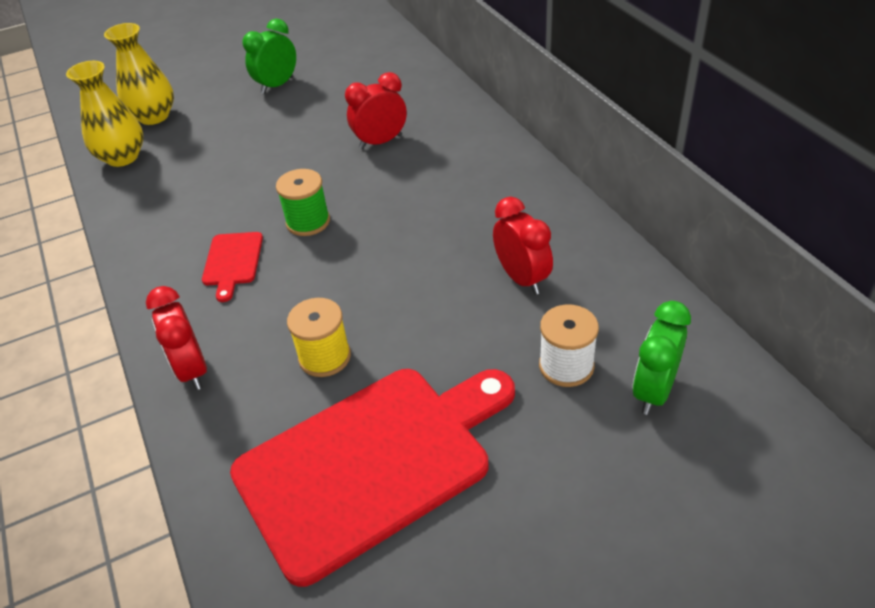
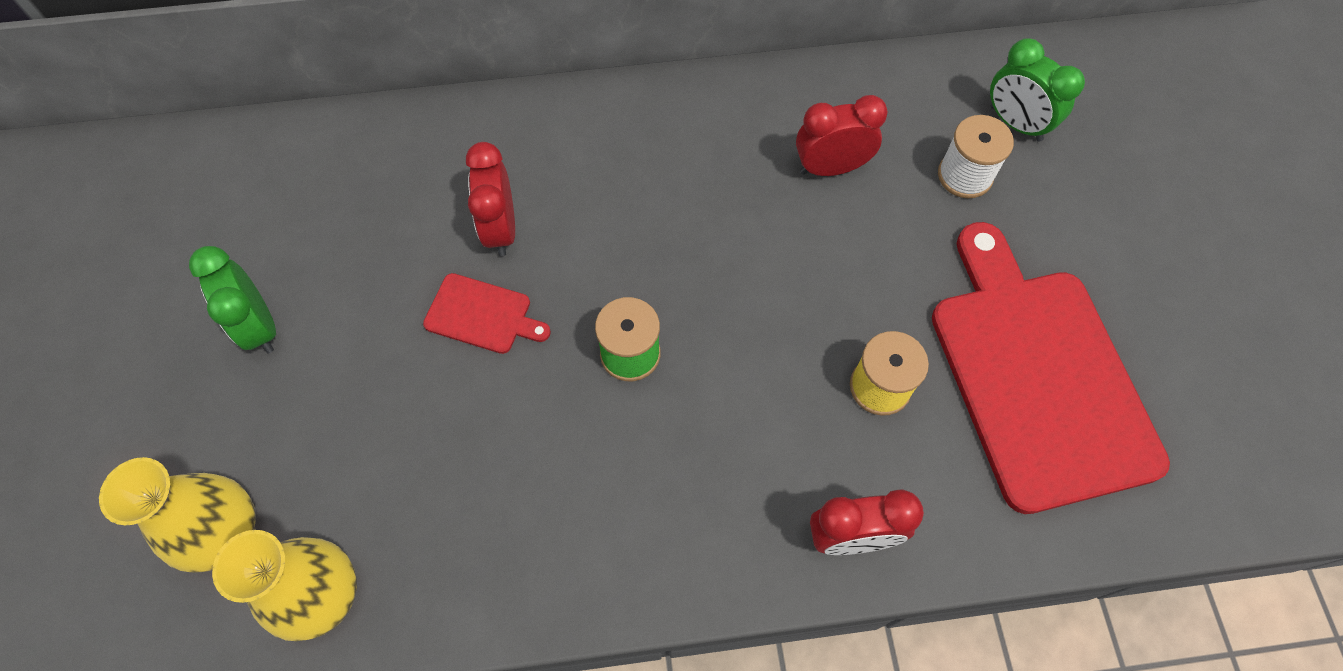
camera: 75 degrees left, 20 degrees up
red cutting board [202,232,263,302] -> red cutting board moved to [423,273,551,354]

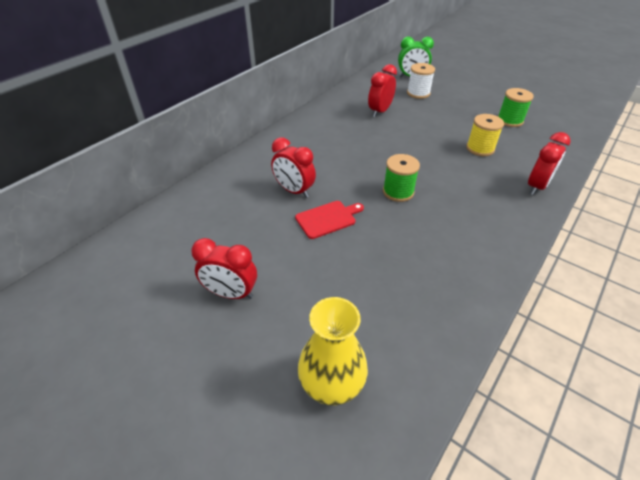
camera: 45 degrees left, 20 degrees down
green clock [189,246,276,353] -> red clock [191,238,257,299]
yellow vase [212,530,357,641] -> none
red cutting board [932,222,1170,514] -> green spool [498,88,534,127]

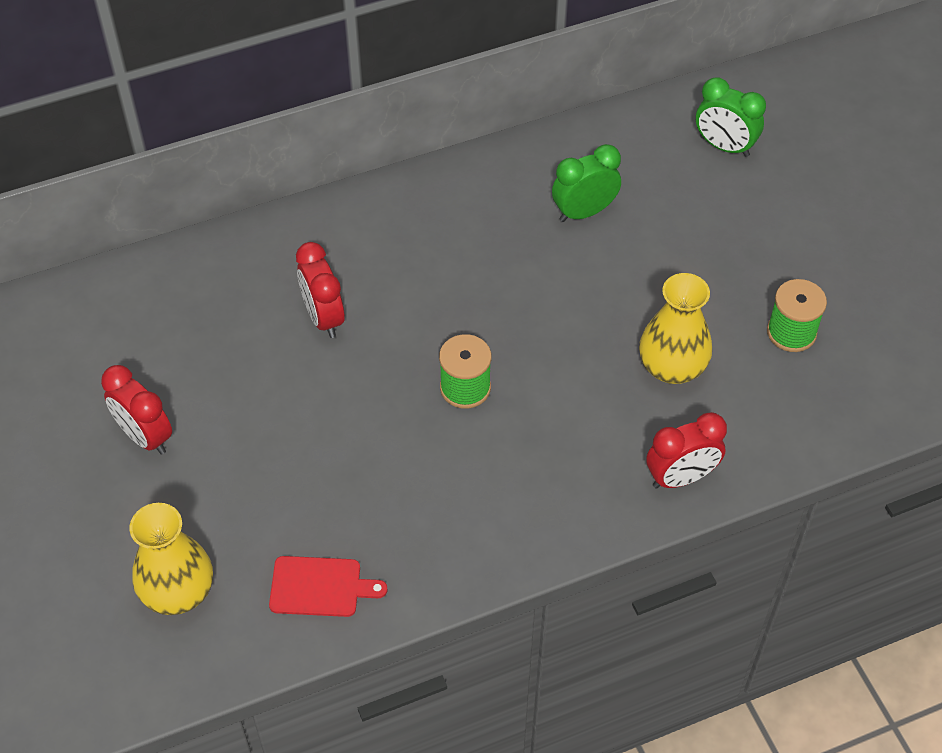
camera: 30 degrees right, 10 degrees up
red cutting board [295,201,364,239] -> red cutting board moved to [269,556,387,617]
red clock [368,64,397,117] -> green clock [552,144,621,222]
white spool [407,63,435,99] -> none
yellow spool [466,114,504,156] -> yellow vase [639,273,712,384]

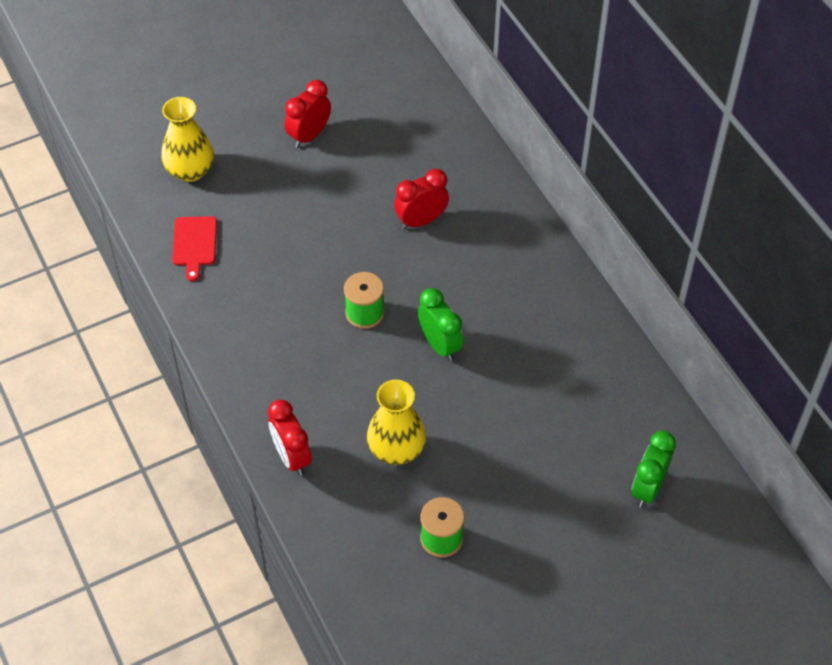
camera: 85 degrees right, 0 degrees up
green clock [552,144,621,222] -> green clock moved to [418,288,463,361]

